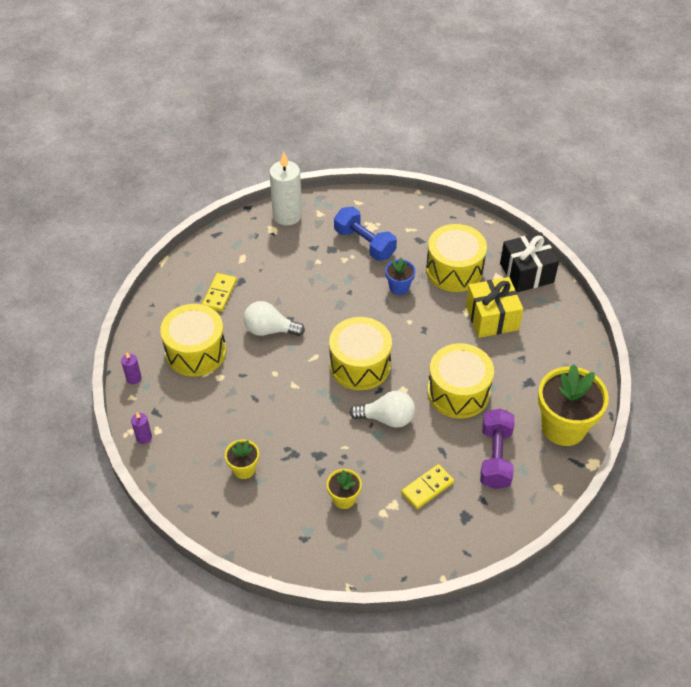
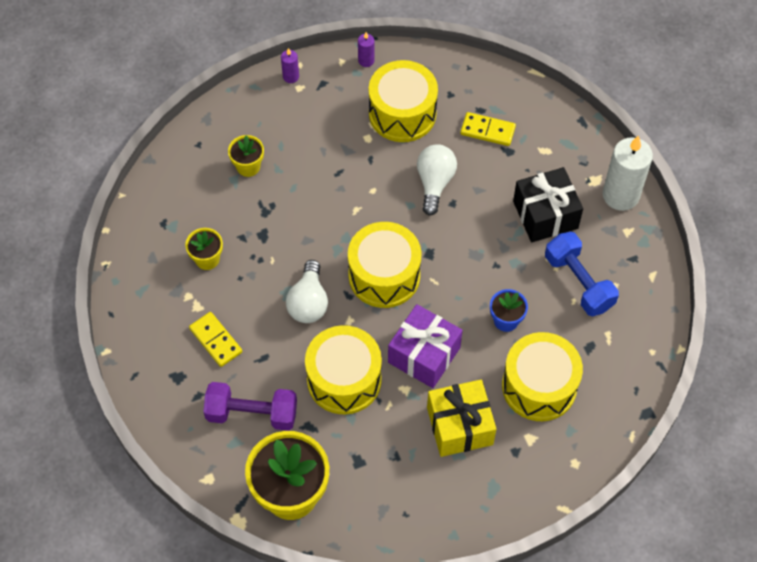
camera: 90 degrees right, 10 degrees up
blue dumbbell [334,206,397,261] -> blue dumbbell turned 75 degrees counterclockwise [545,232,619,316]
black gift [500,232,559,292] -> black gift moved to [513,167,583,242]
none -> purple gift [388,304,463,388]

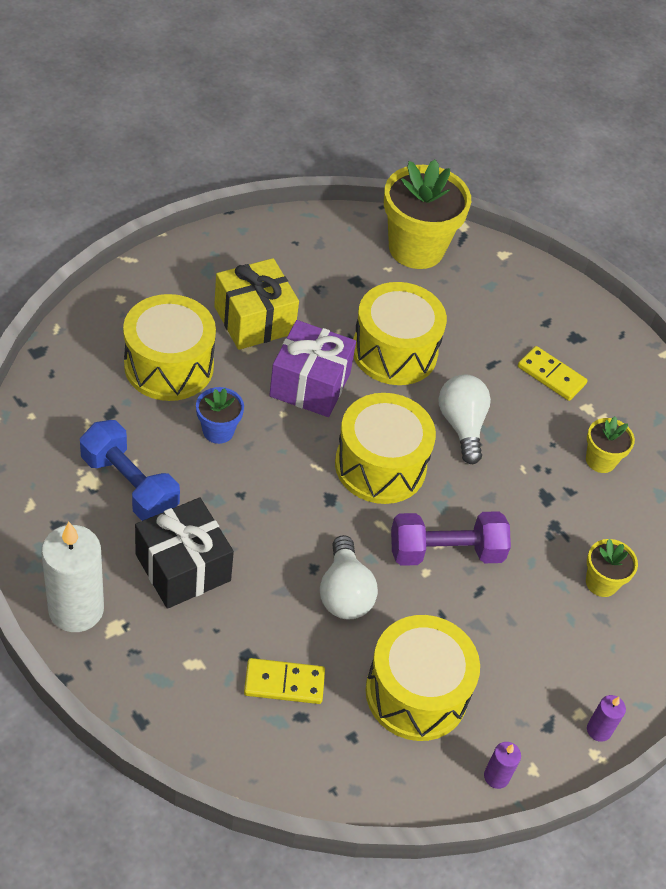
camera: 160 degrees right, 10 degrees down
purple dumbbell [203,382,297,431] -> purple dumbbell moved to [391,511,511,566]

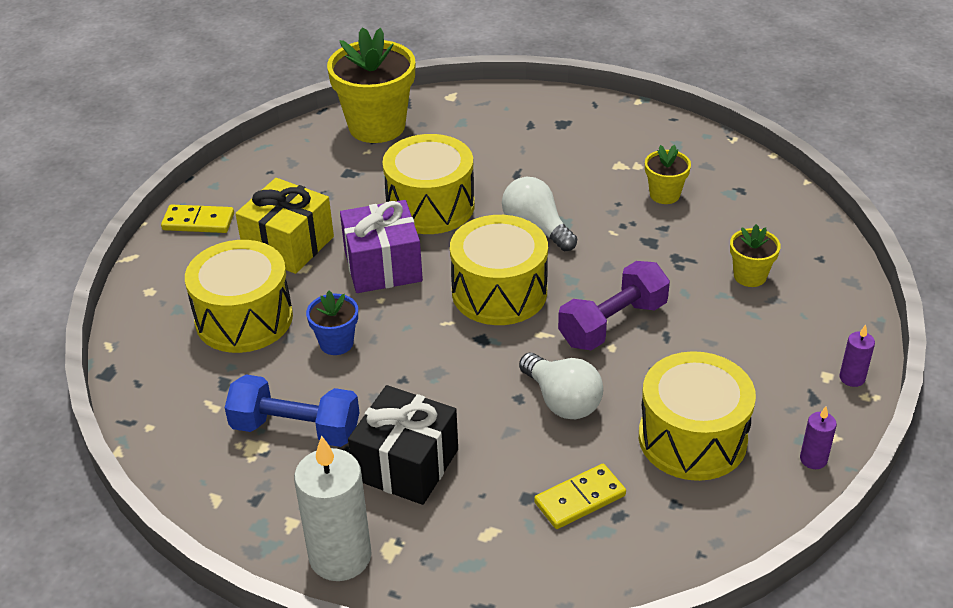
camera: 25 degrees left, 10 degrees down
yellow domino [518,346,587,401] -> yellow domino moved to [161,204,234,233]

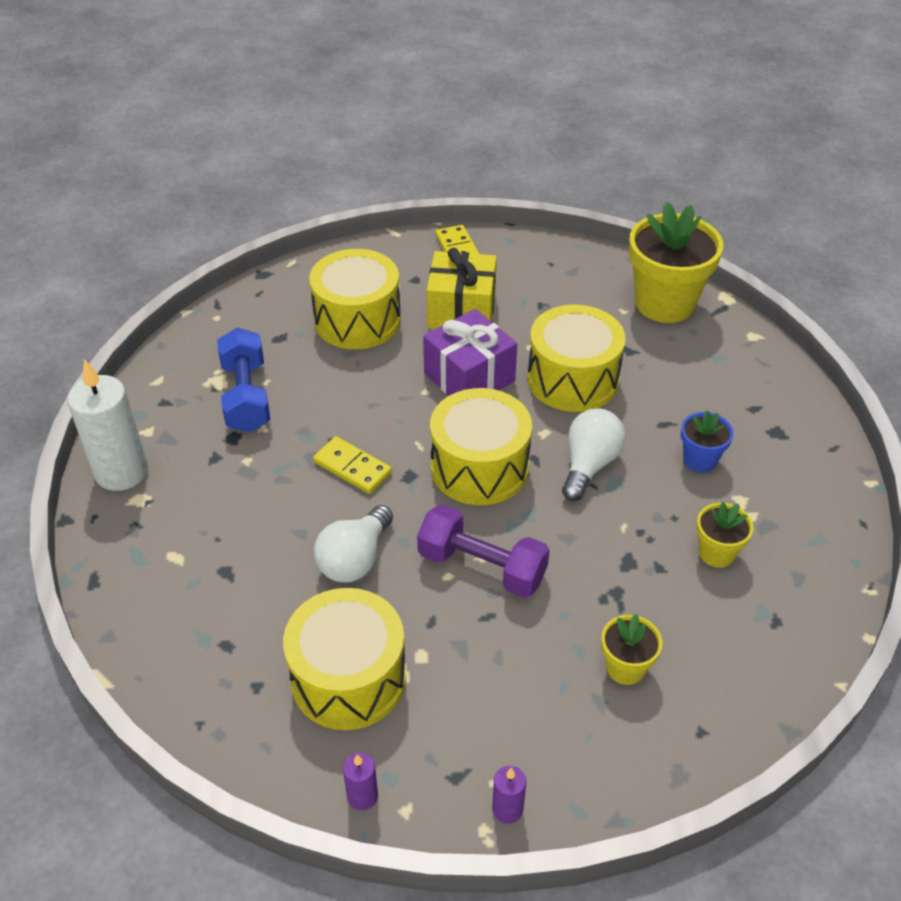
camera: 65 degrees right, 5 degrees up
blue flower pot [306,291,358,355] -> blue flower pot moved to [681,410,734,473]
black gift [348,385,458,505] -> none
yellow domino [534,464,626,529] -> yellow domino moved to [313,436,392,494]

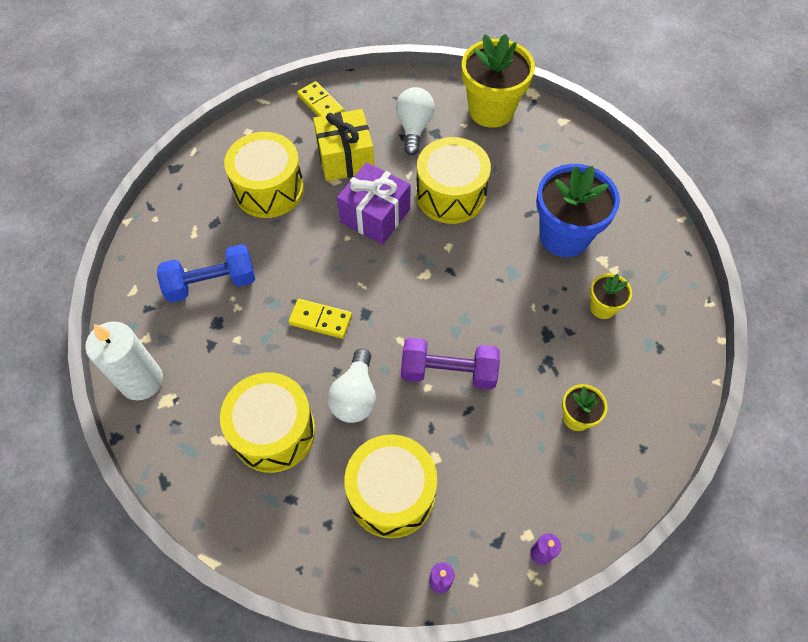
camera: 20 degrees left, 15 degrees up
blue dumbbell [217,328,270,433] -> blue dumbbell turned 75 degrees counterclockwise [157,244,255,303]
yellow drum [430,388,532,505] -> yellow drum moved to [220,372,315,473]
white light bulb [562,408,626,501] -> white light bulb moved to [396,87,435,155]
blue flower pot [681,410,734,473] -> blue flower pot [536,164,620,257], size x2.03

